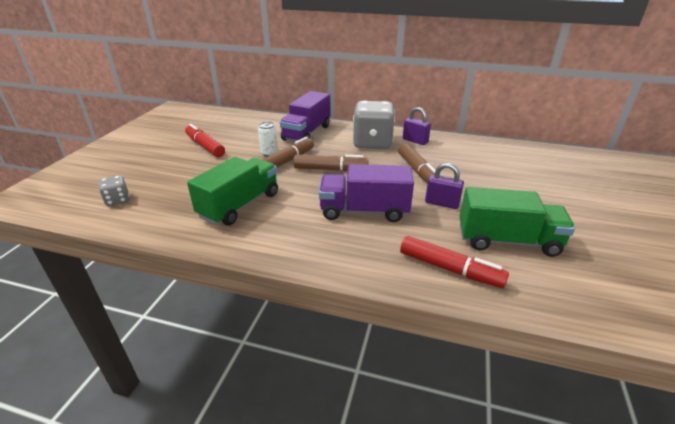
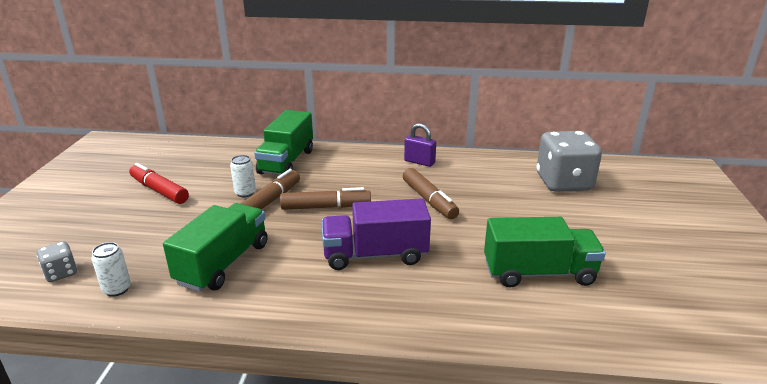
camera: 10 degrees left, 5 degrees down
purple truck [280,91,331,141] -> green truck [254,110,313,175]
grey dice [353,101,395,149] -> grey dice moved to [537,131,602,192]
red marker [400,236,509,288] -> none
purple padlock [425,163,464,209] -> none
none -> white can [92,242,131,297]

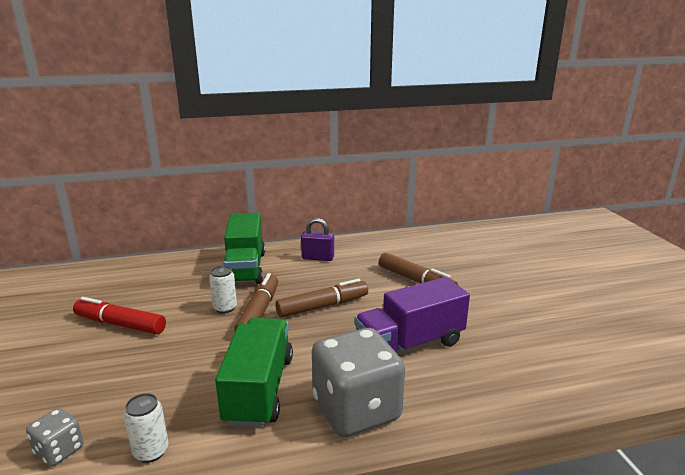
camera: 20 degrees left, 5 degrees down
purple padlock [404,123,436,167] -> purple padlock moved to [301,218,334,261]
green truck [484,217,606,287] -> none
grey dice [537,131,602,192] -> grey dice moved to [312,328,405,437]

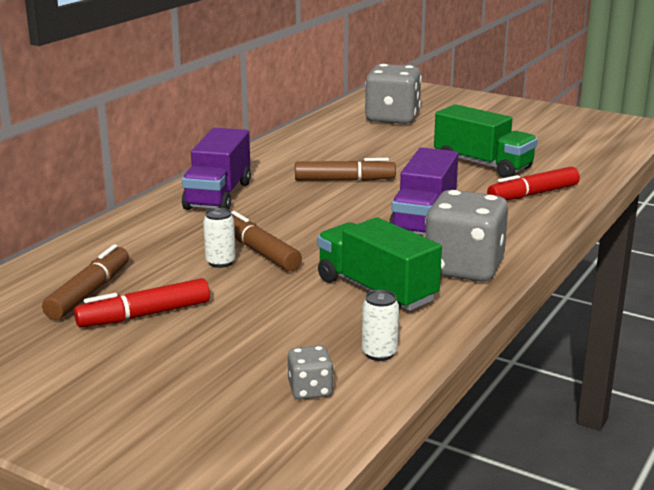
camera: 45 degrees left, 0 degrees up
green truck [223,213,265,284] -> green truck moved to [434,104,538,178]
brown marker [275,279,368,318] -> brown marker moved to [42,244,129,320]
purple padlock [301,218,334,261] -> purple truck [182,128,251,210]
none -> grey dice [365,64,422,124]
none -> red marker [487,167,580,200]

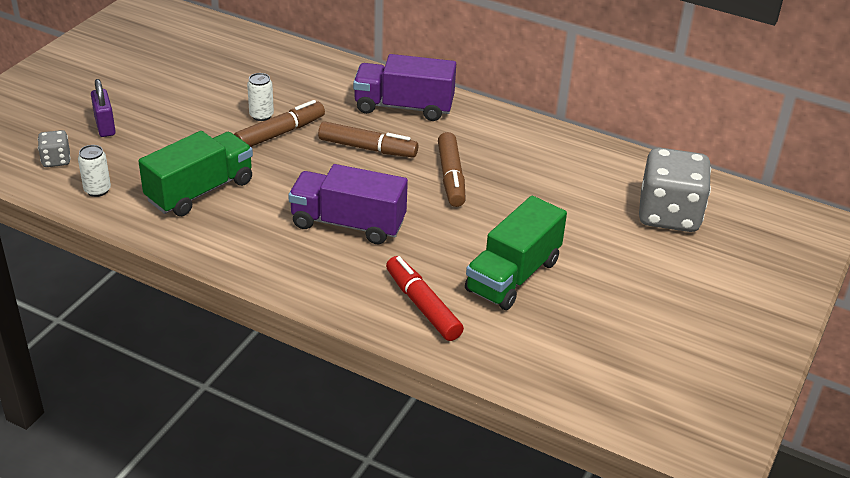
camera: 85 degrees right, 15 degrees up
brown marker [42,244,129,320] -> brown marker moved to [318,121,418,157]
red marker [74,278,210,327] -> none
grey dice [425,190,508,282] -> none
none -> purple padlock [91,79,116,137]

